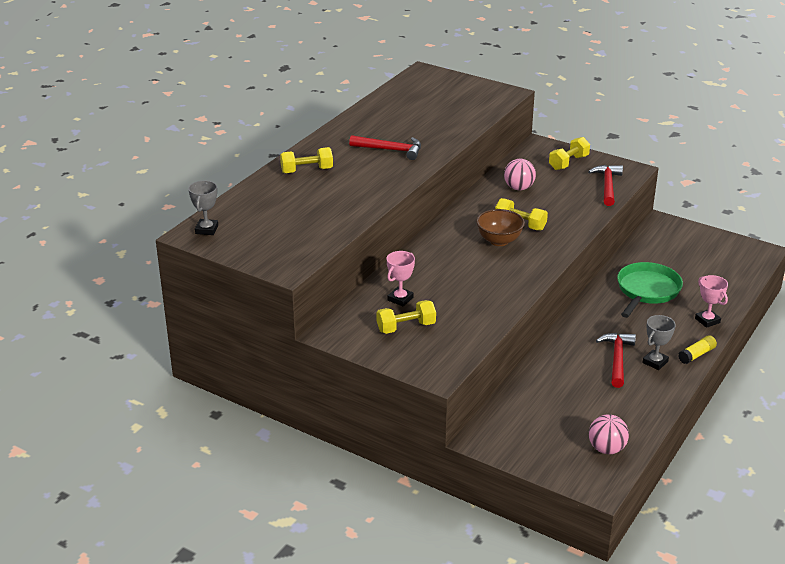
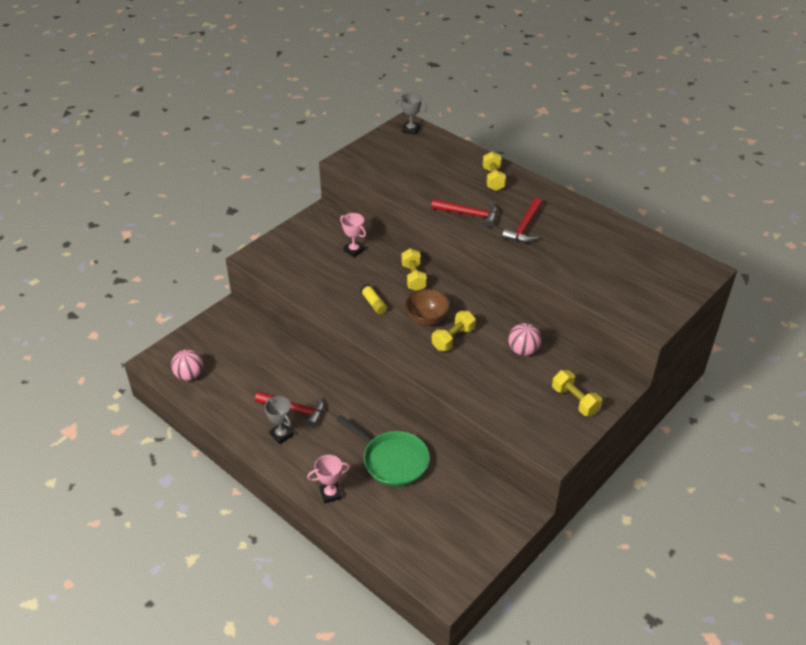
camera: 100 degrees right, 10 degrees up
yellow dumbbell [377,300,436,334] -> yellow dumbbell moved to [401,248,427,291]
red hammer [588,165,623,206] -> red hammer moved to [431,199,498,227]
yellow glue stick [678,335,717,364] -> yellow glue stick moved to [360,283,387,315]

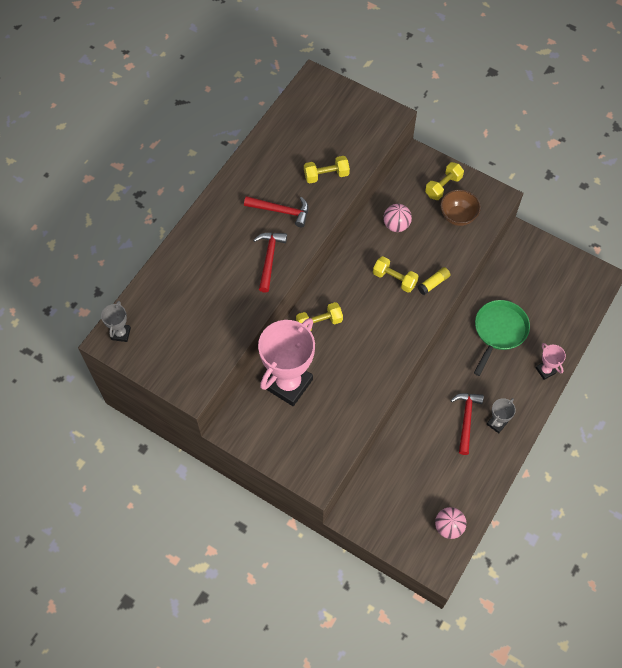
camera: 100 degrees left, 20 degrees up
pink trophy [340,213,366,257] -> pink trophy [258,318,315,406], size x2.24
yellow glue stick [360,283,387,315] -> yellow glue stick moved to [417,267,451,295]
brown bowl [405,289,450,326] -> brown bowl moved to [440,189,481,226]
yellow dumbbell [483,151,506,191] -> yellow dumbbell moved to [304,156,350,184]

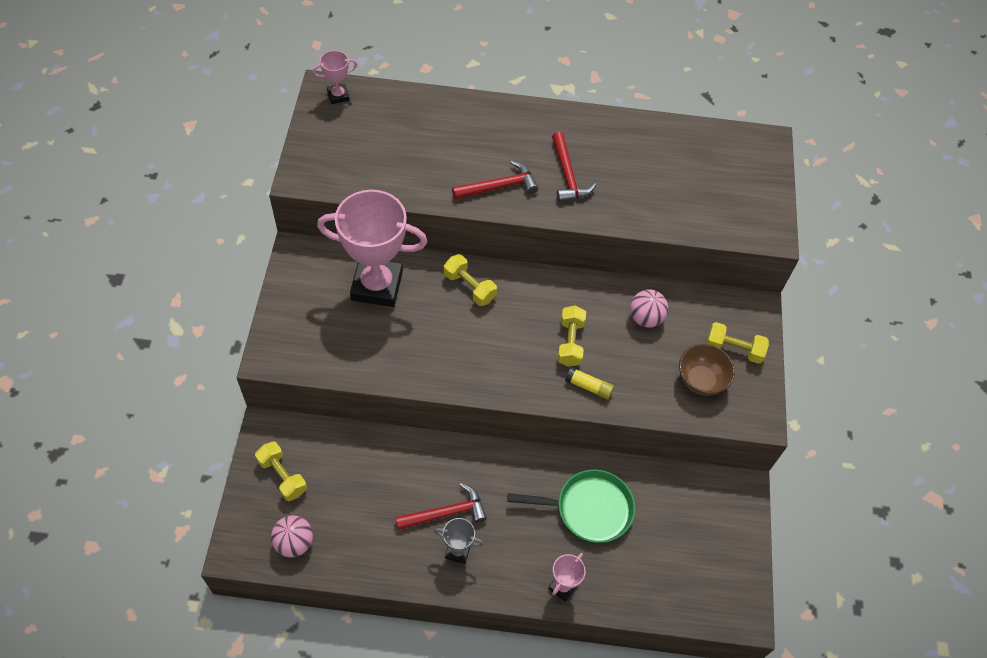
camera: 60 degrees right, 5 degrees down
grey trophy [101,301,131,342] -> pink trophy [313,50,357,104]
yellow dumbbell [304,156,350,184] -> yellow dumbbell moved to [255,441,307,501]

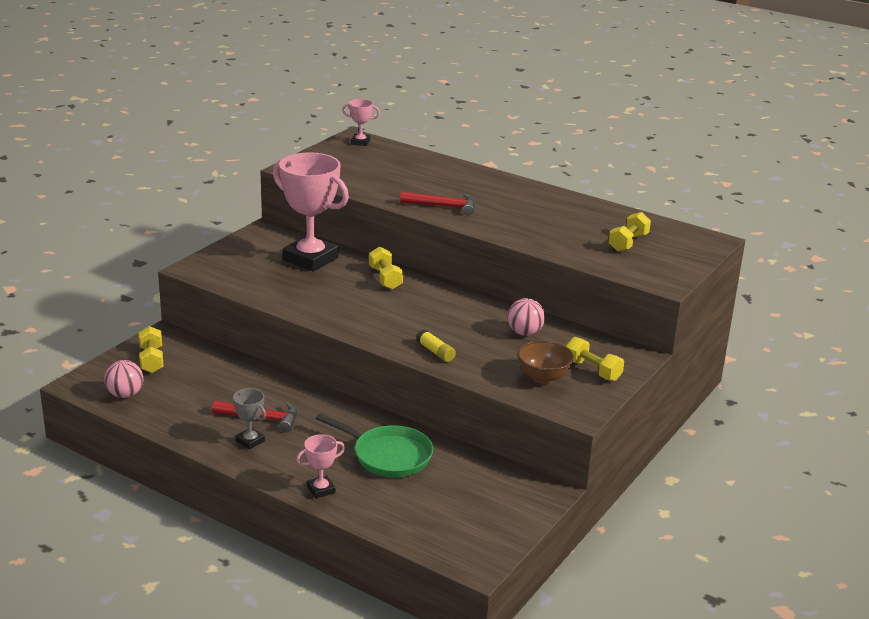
camera: 30 degrees right, 30 degrees down
red hammer [552,132,596,202] -> none
yellow dumbbell [557,306,586,367] -> yellow dumbbell moved to [609,212,651,252]

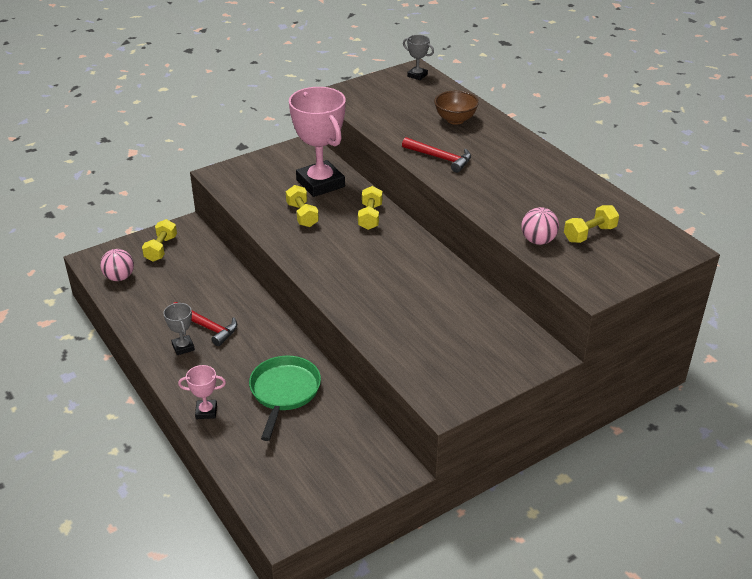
camera: 25 degrees right, 10 degrees up
green pan [316,413,433,477] -> green pan turned 135 degrees counterclockwise [249,356,321,441]
pink trophy [342,99,380,146] -> grey trophy [403,35,434,80]
yellow glue stick [416,330,456,362] -> none
pink ball [508,298,545,336] -> pink ball moved to [522,207,559,245]
brown bowl [517,340,574,384] -> brown bowl moved to [434,91,479,125]
yellow dumbbell [566,337,624,381] -> yellow dumbbell moved to [286,185,319,227]

